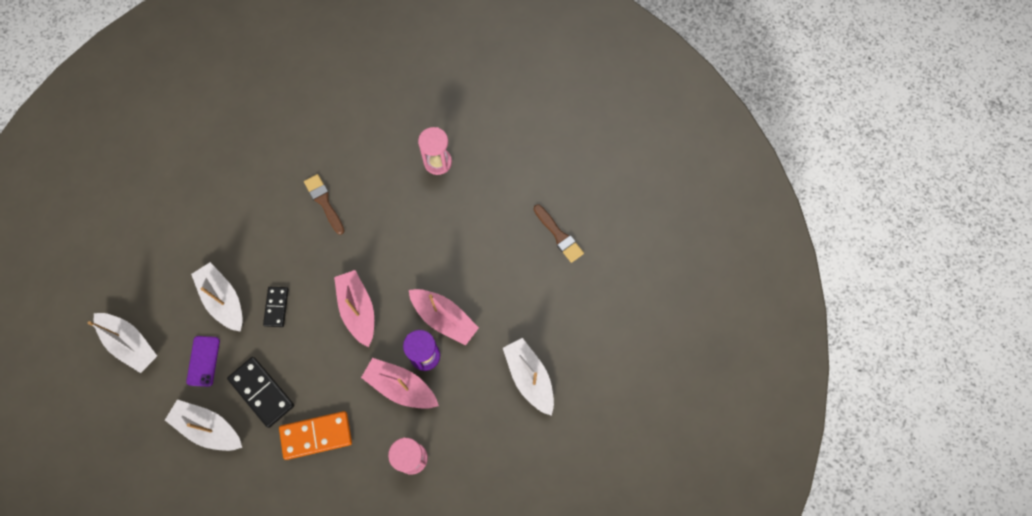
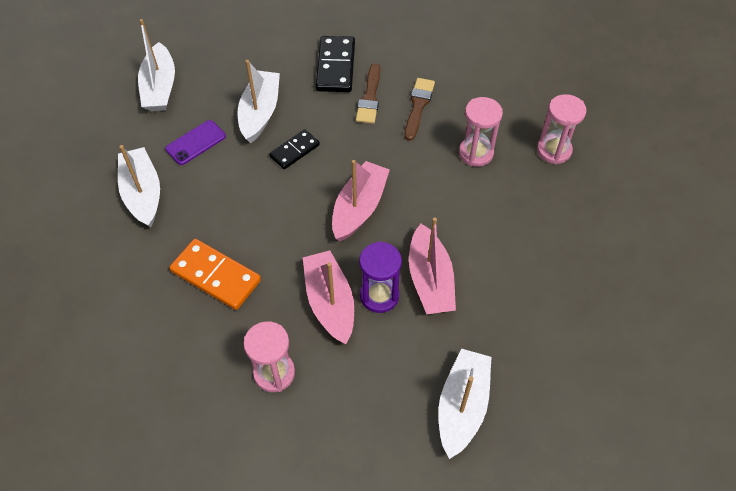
camera: 45 degrees right, 15 degrees down
black domino [227,357,294,428] -> black domino moved to [316,36,355,92]
brown brush [534,205,584,263] -> brown brush moved to [356,63,380,124]
none -> pink hourglass [459,97,503,167]

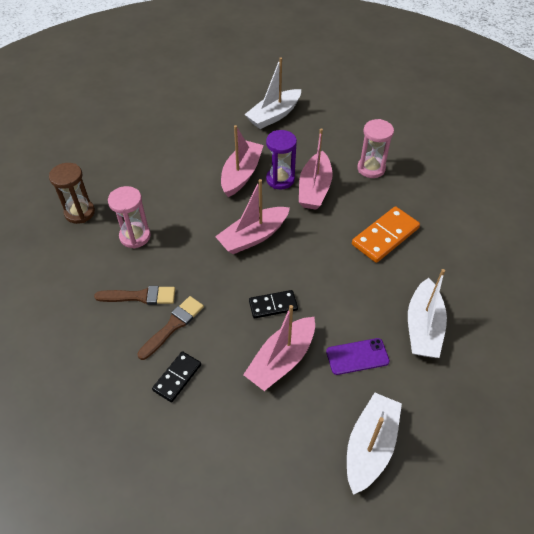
camera: 150 degrees left, 5 degrees down
orange domino [169,239,261,310] -> orange domino turned 75 degrees clockwise [352,206,420,263]
white boat [238,60,280,143] -> pink boat [243,305,315,391]
black domino [316,36,355,92] -> black domino [152,351,201,402], size x0.62
brown brush [405,78,435,141] -> brown brush turned 135 degrees counterclockwise [94,286,175,305]
pink hourglass [537,94,586,165] -> brown hourglass [49,163,95,224]

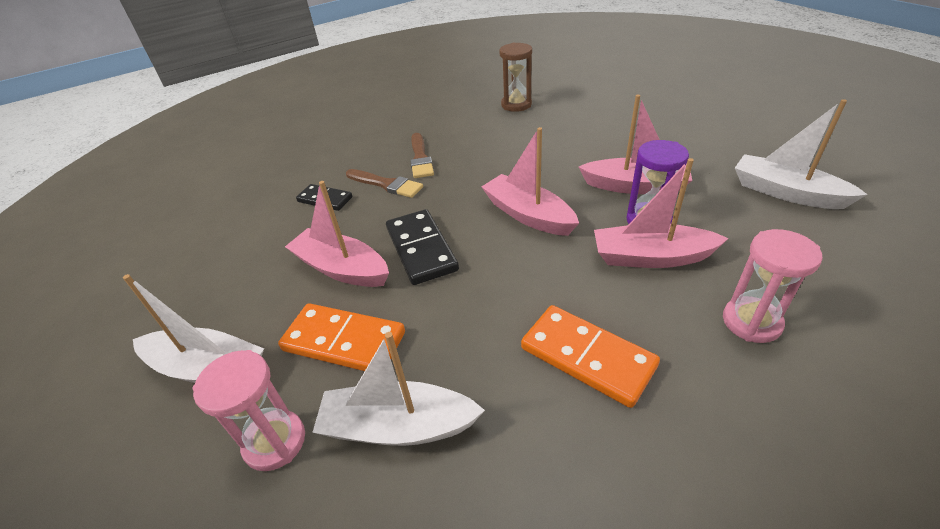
camera: 85 degrees right, 10 degrees down
pink hourglass [108,186,151,249] -> pink hourglass moved to [192,350,305,471]
black domino [249,290,298,319] -> black domino [386,209,459,285], size x1.61
purple phone [326,338,390,375] -> orange domino [278,303,405,371]

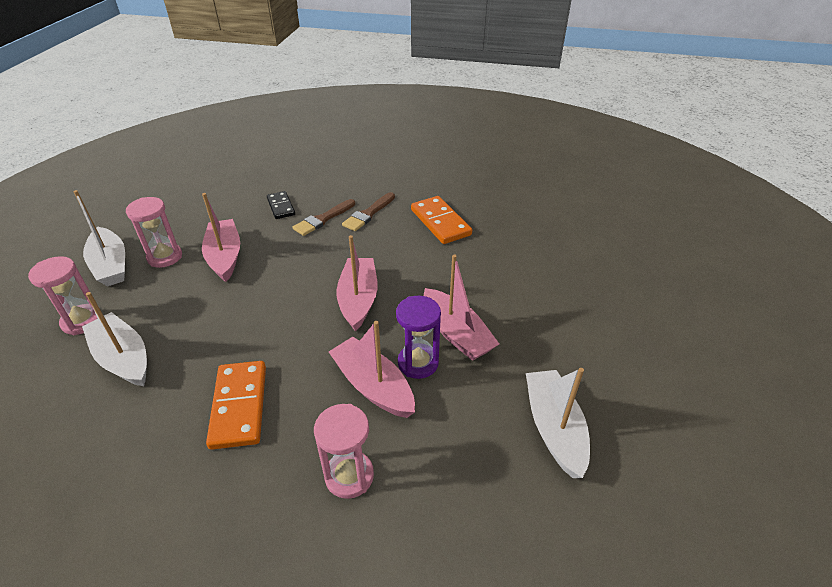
camera: 40 degrees right, 0 degrees up
orange domino [278,303,405,371] -> orange domino moved to [411,196,472,244]
brown brush [346,169,423,198] -> brown brush turned 60 degrees clockwise [292,199,355,236]
black domino [386,209,459,285] -> none
brown hourglass [499,43,532,112] -> none
none -> pink hourglass [126,197,182,268]

